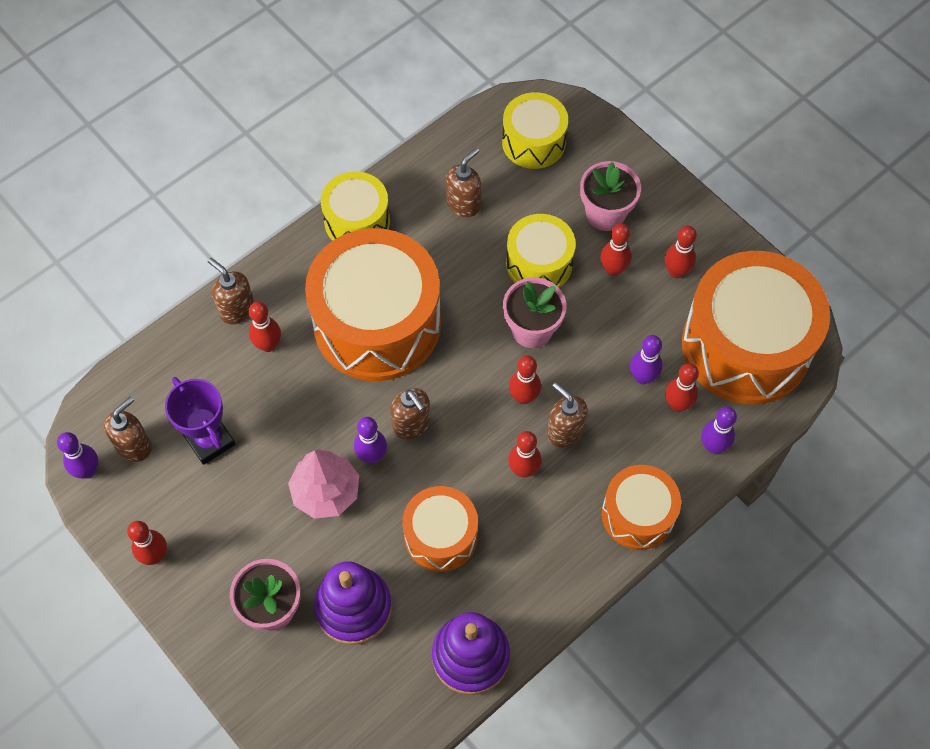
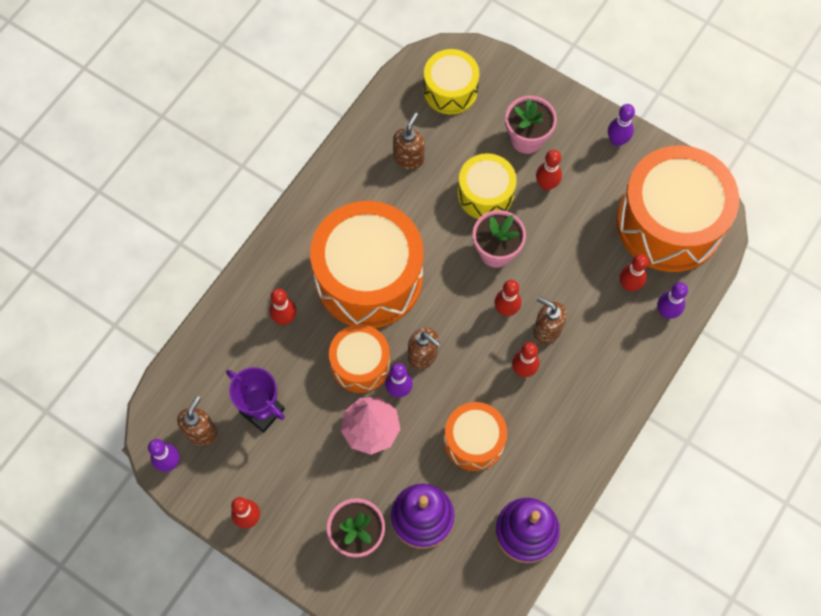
camera: 15 degrees left, 5 degrees up
brown soap dispenser [207,258,254,324] -> none
yellow drum [321,171,390,241] -> none
orange drum [602,465,681,550] -> orange drum moved to [329,324,390,393]
purple bowling pin [630,335,662,384] -> purple bowling pin moved to [608,104,635,146]
red bowling pin [665,226,697,278] -> none

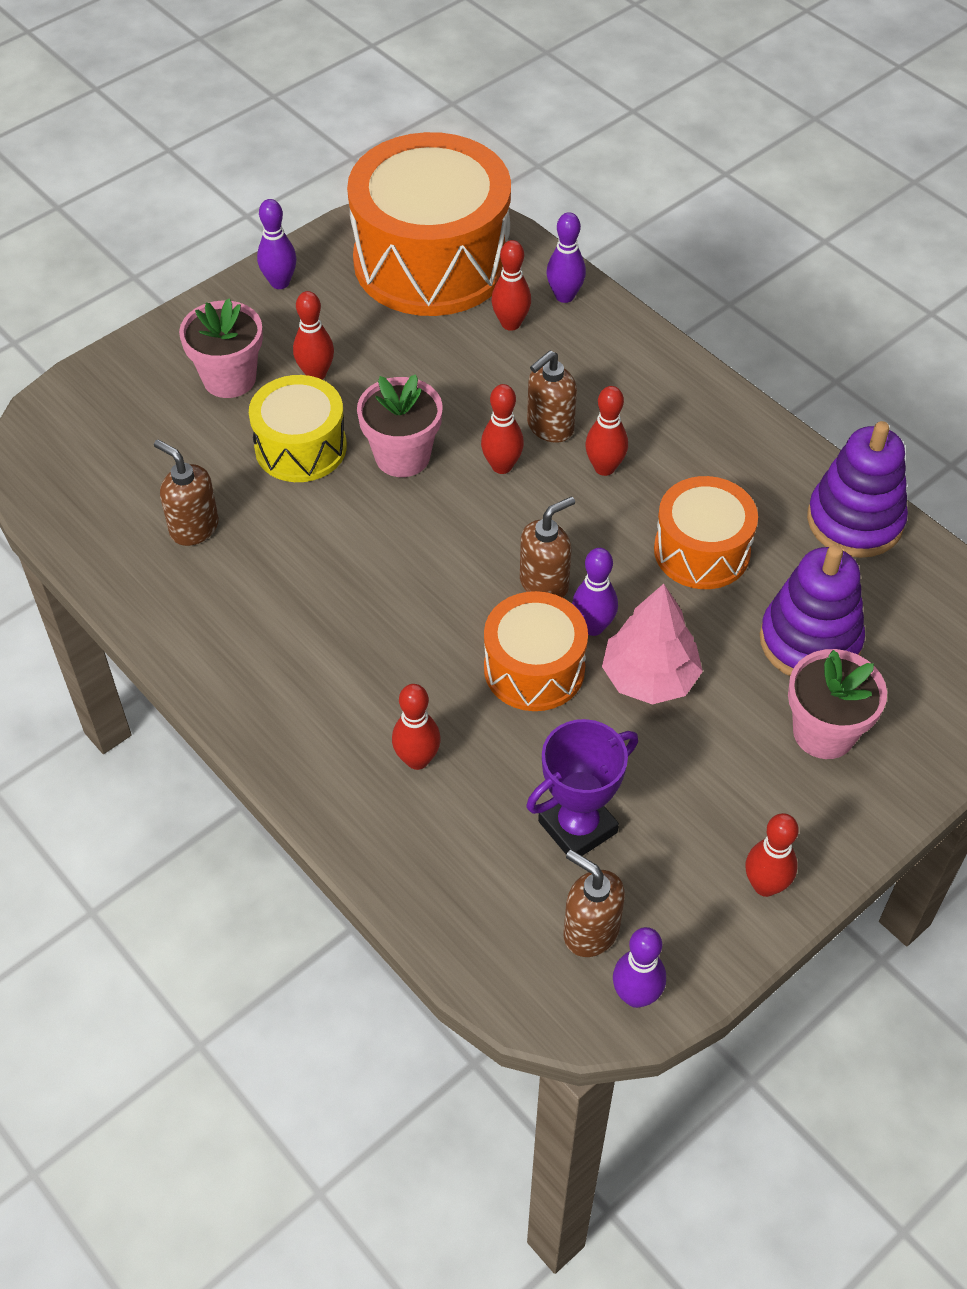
camera: 75 degrees left, 15 degrees down
orange drum [310,201,424,328] -> none
yellow drum [423,49,479,114] -> none

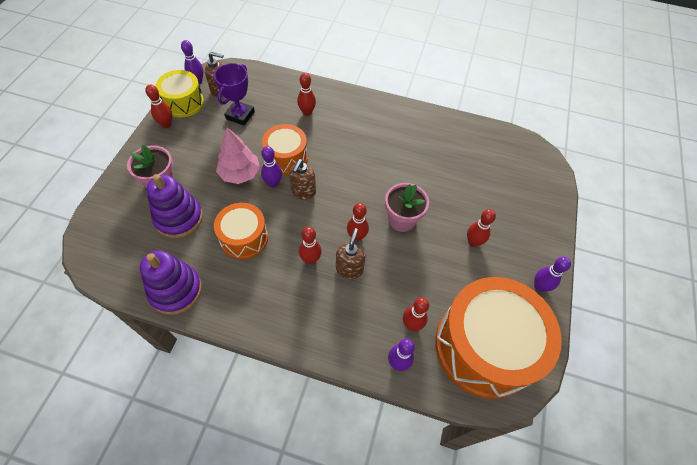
camera: 145 degrees right, 5 degrees up
brown soap dispenser [154,440,219,546] -> none
pink flower pot [179,298,263,398] -> none
yellow drum [249,375,347,482] -> yellow drum moved to [155,70,204,118]

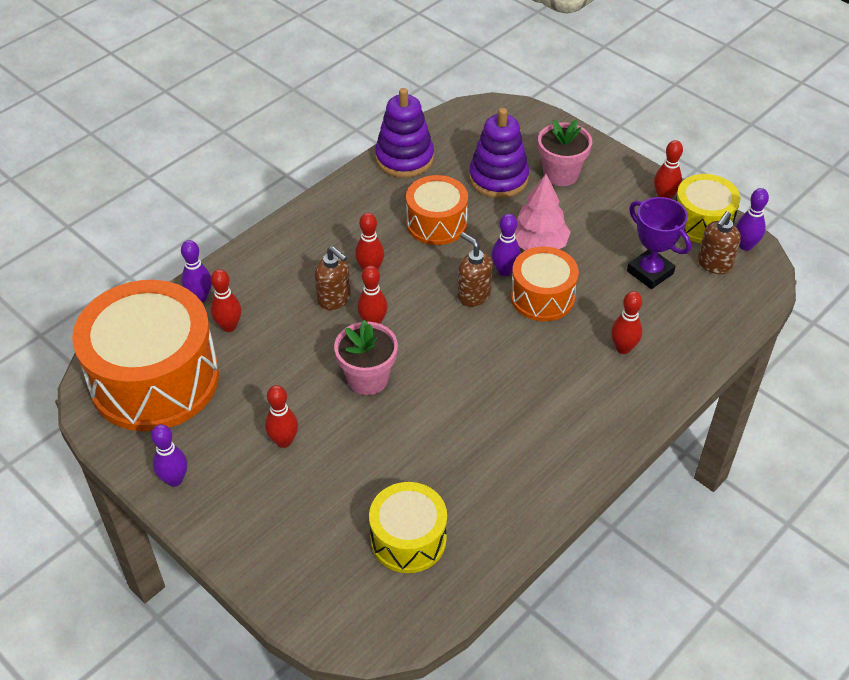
camera: 120 degrees right, 10 degrees down
none -> yellow drum [369,482,447,573]

